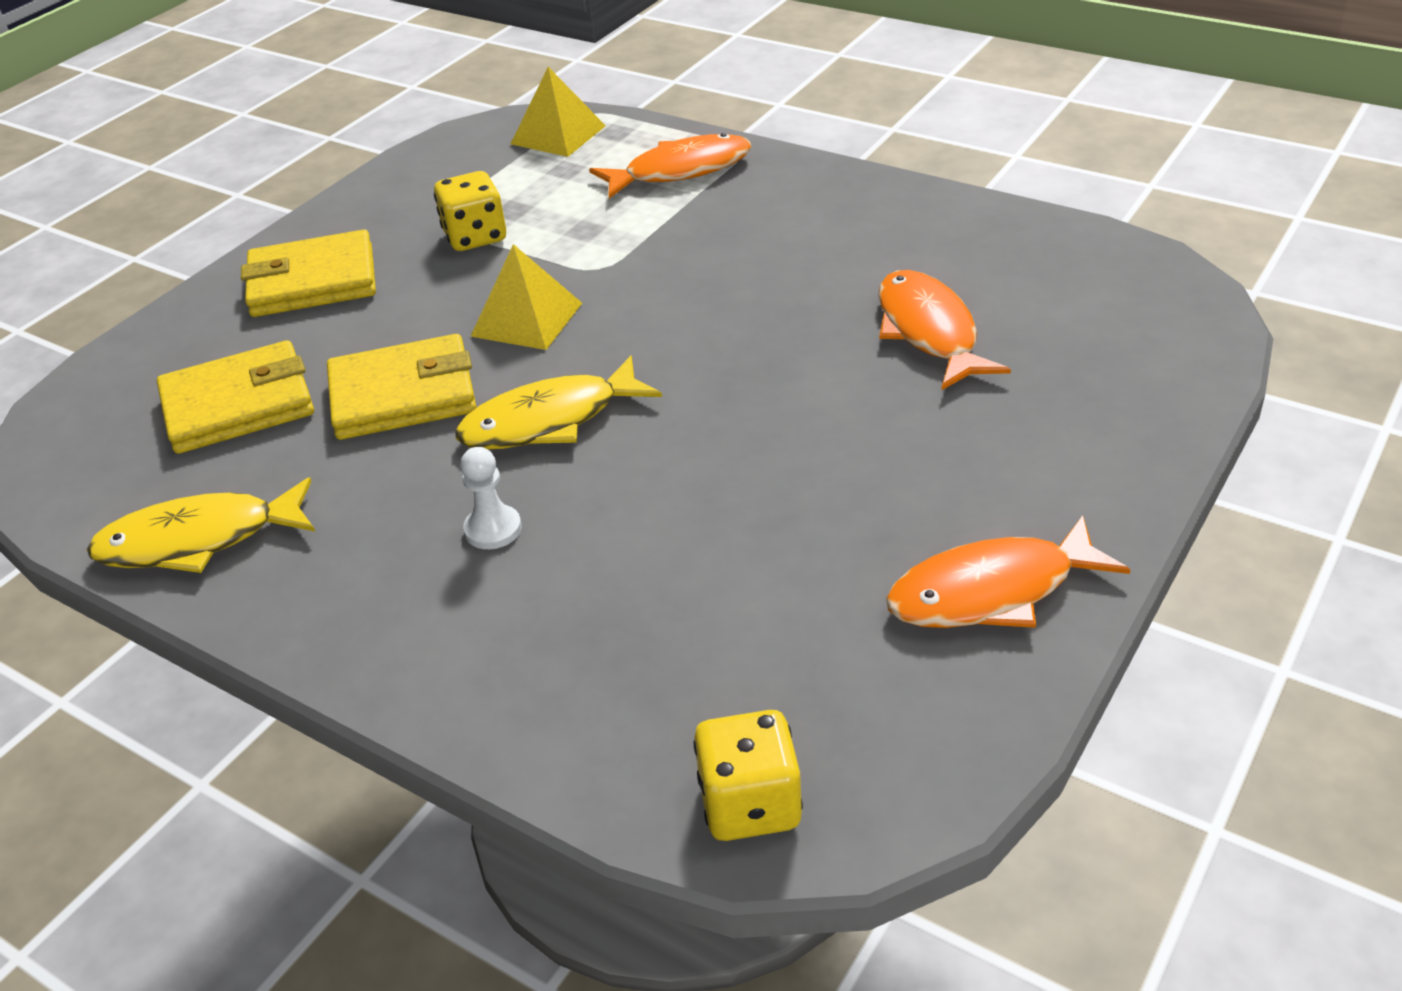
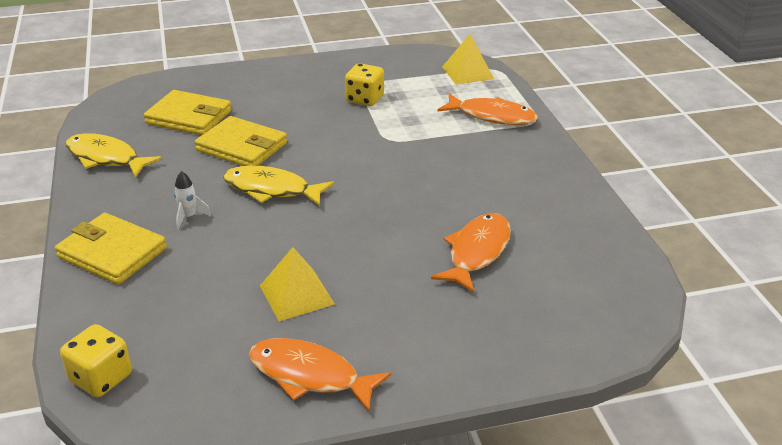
camera: 40 degrees right, 5 degrees down
yellow wallet [241,229,376,317] -> yellow wallet moved to [55,213,167,285]
white pawn [461,447,522,549] -> white rocket [174,171,211,230]
yellow pyramid [470,244,582,350] -> yellow pyramid moved to [260,247,335,321]

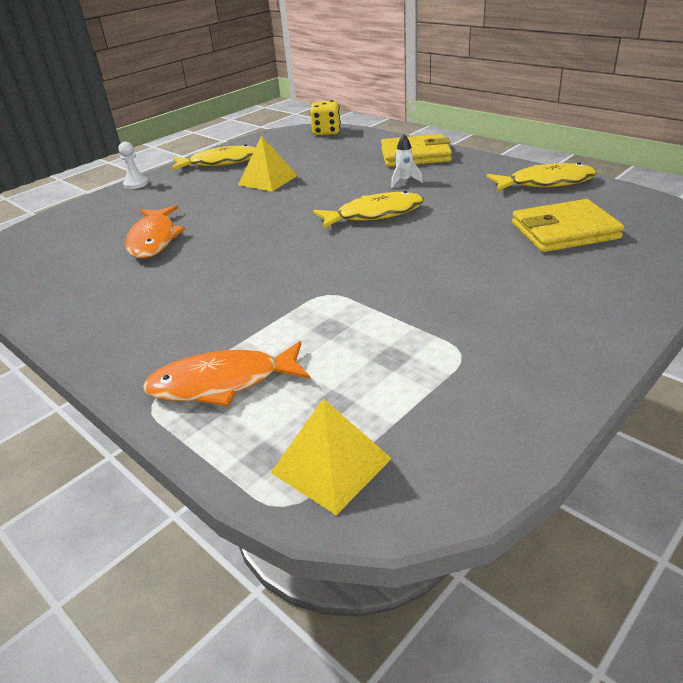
camera: 150 degrees right, 0 degrees up
yellow wallet [195,116,287,166] -> none
orange fish [249,338,391,412] -> yellow fish [171,145,256,171]
yellow dice [345,63,384,106] -> none
none -> white pawn [118,142,148,189]

